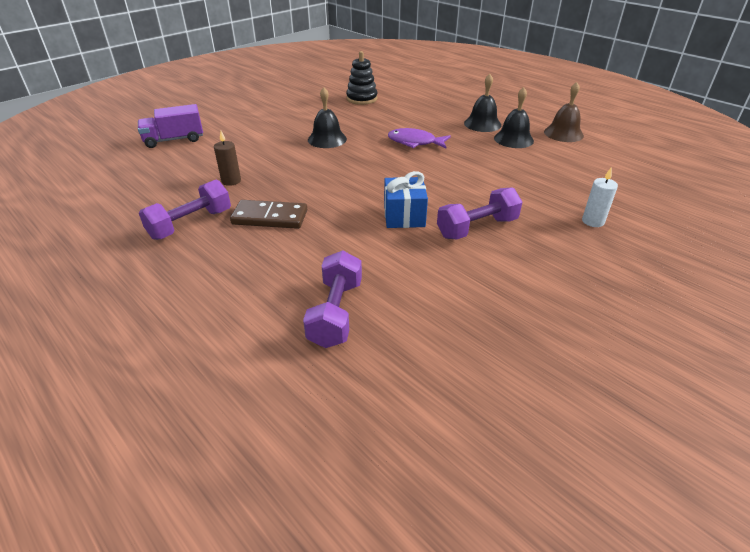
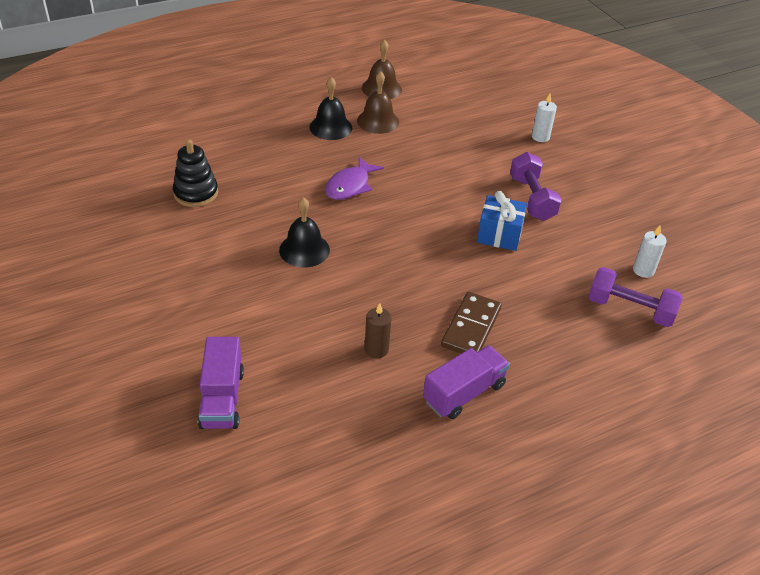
camera: 75 degrees left, 5 degrees up
purple dumbbell [139,180,231,240] -> purple truck [423,345,510,419]
black bell [494,87,534,148] -> brown bell [357,71,399,134]
none -> white candle [633,226,667,278]

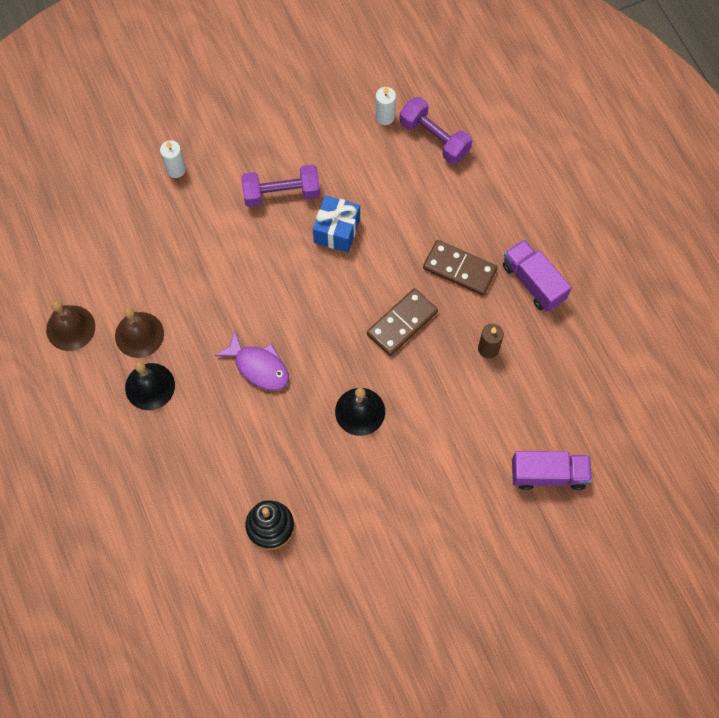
camera: 85 degrees left, 25 degrees up
purple dumbbell [588,267,682,327] -> purple dumbbell turned 75 degrees counterclockwise [399,97,472,164]
none -> brown domino [367,288,438,356]

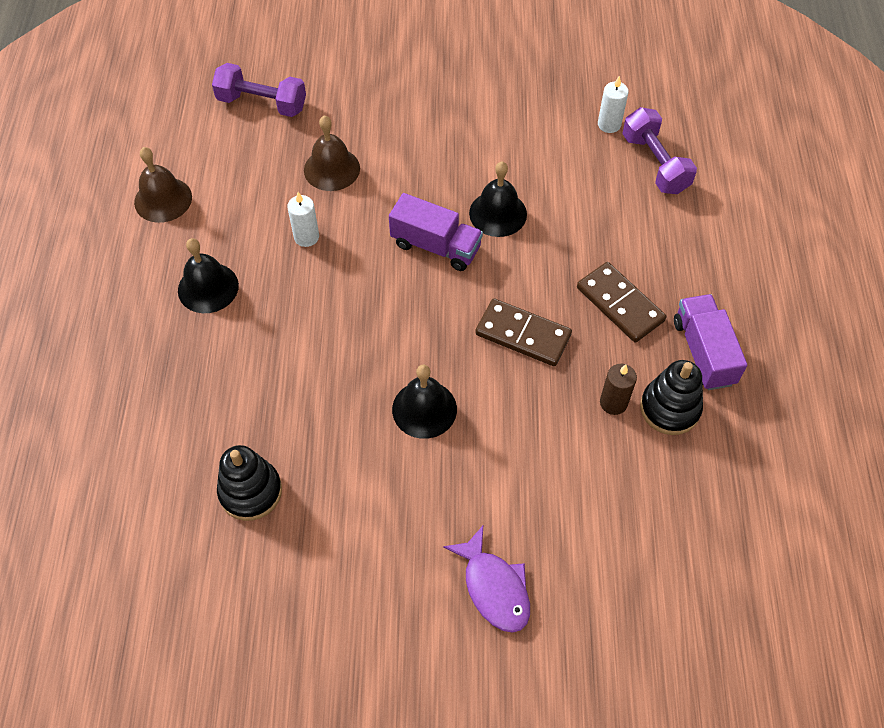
camera: 25 degrees right, 10 degrees down
brown bell [115,308,164,358] -> brown bell moved to [304,115,360,191]
white candle [160,140,186,178] -> white candle moved to [287,192,319,247]
purple fish [215,331,289,390] -> purple fish moved to [443,526,530,633]
purple dumbbell [241,164,320,207] -> purple dumbbell moved to [212,63,306,117]
blue gift [313,195,360,252] -> black bell [469,162,527,237]
brown domino [367,288,438,356] -> brown domino turned 45 degrees clockwise [475,299,572,366]
purple truck [512,451,592,490] -> purple truck moved to [389,193,483,271]
none -> black stacking toy [640,360,703,435]

